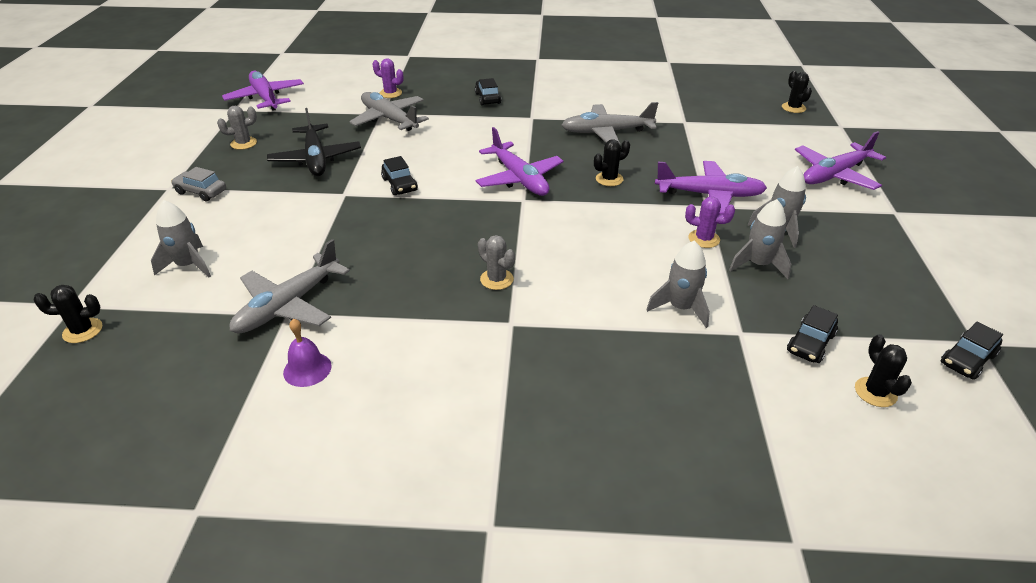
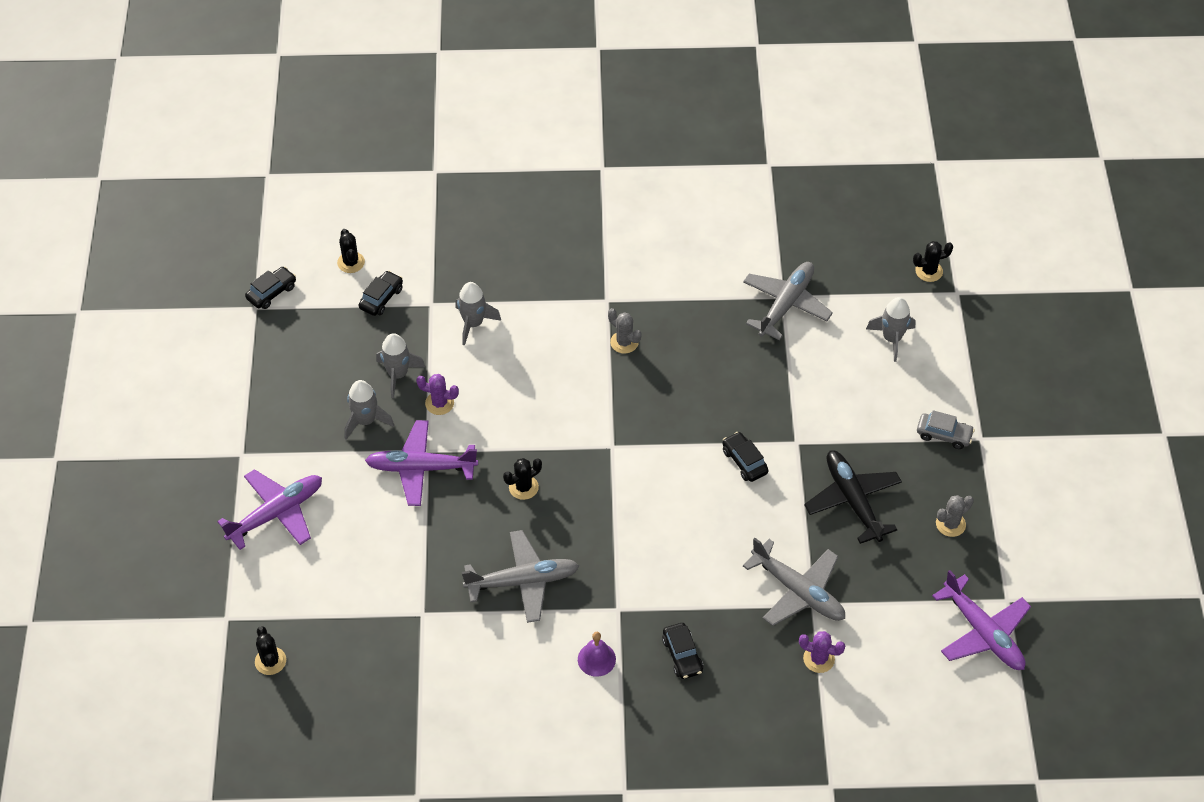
camera: 175 degrees right, 15 degrees up
purple bell [283,319,332,387] -> purple bell moved to [578,632,616,677]
purple plane [476,127,564,196] -> none

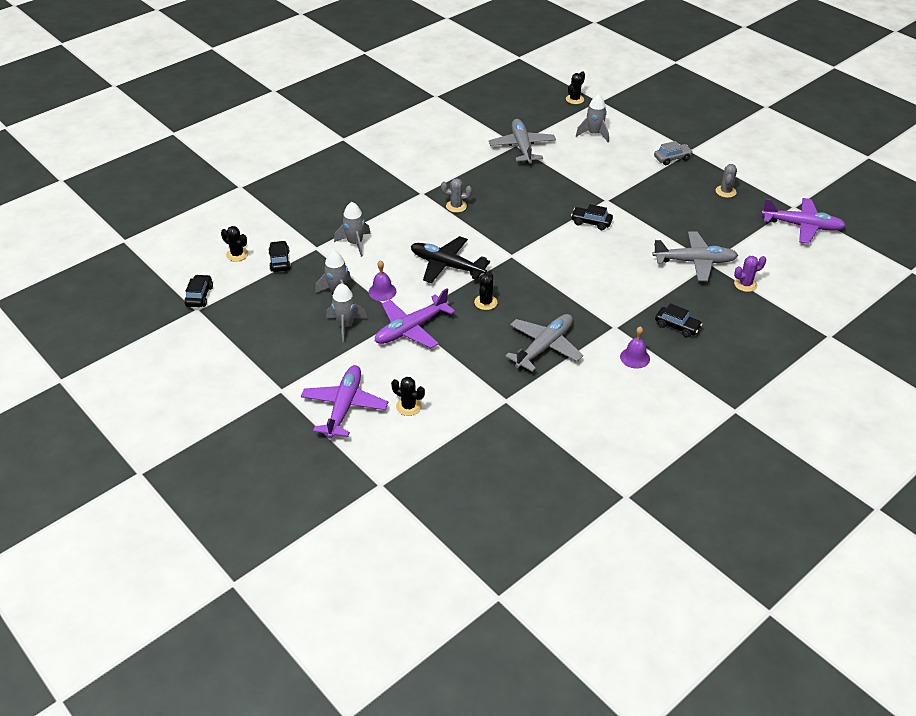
camera: 40 degrees left, 10 degrees down
black cactus [255,626,286,675] -> black cactus moved to [391,377,425,416]
purple cactus [416,374,459,415] -> purple bell [369,260,397,301]
black plane [804,450,902,544] -> black plane moved to [411,236,490,283]

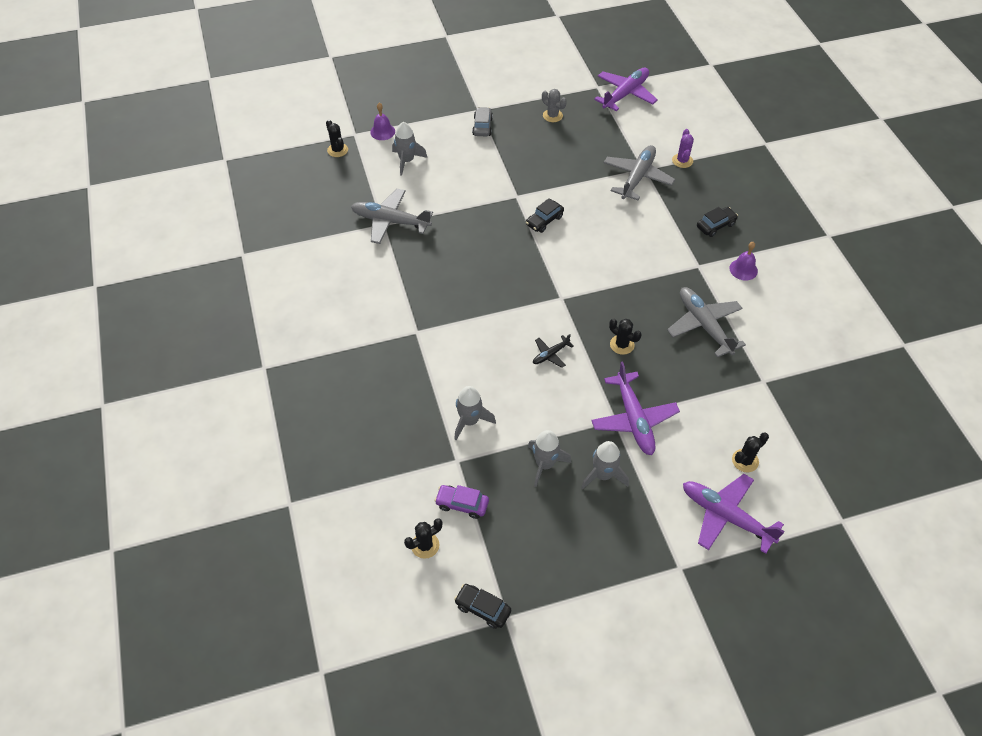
camera: 65 degrees left, 10 degrees up
black car [268,241,291,272] -> purple car [434,485,489,519]
purple bell [369,260,397,301] -> purple bell moved to [370,103,395,140]
black plane [411,236,490,283] -> black plane [533,334,574,368], size x0.50
grey cactus [441,178,472,213] -> none

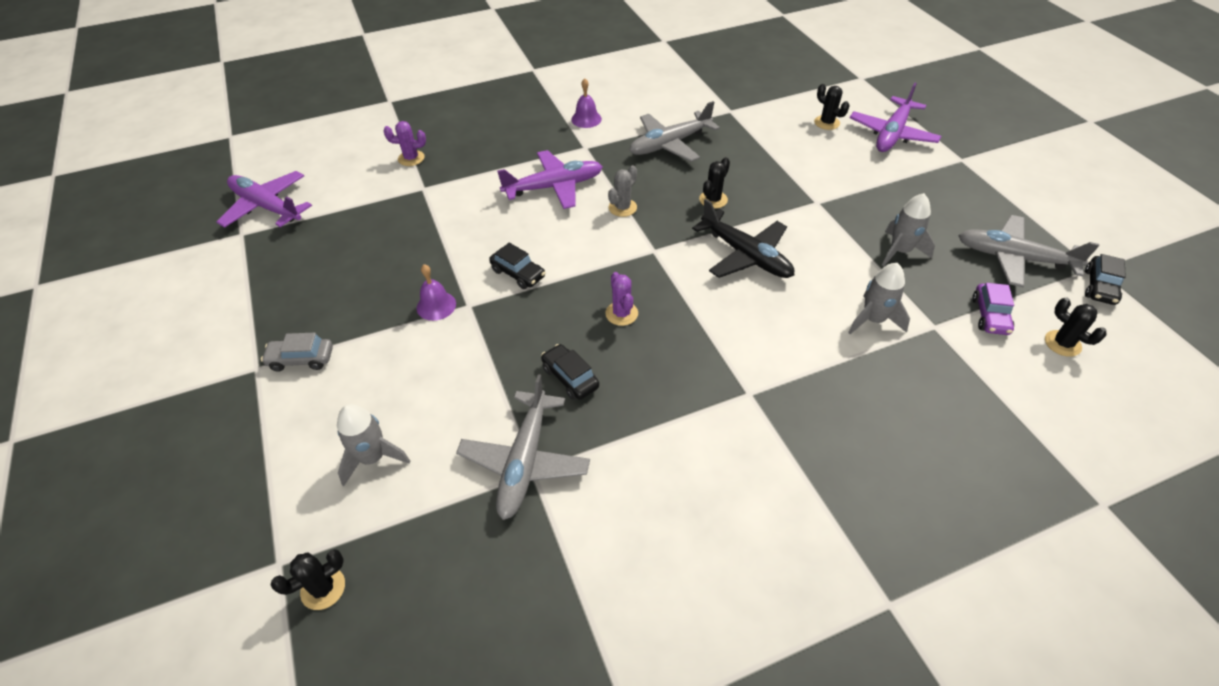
camera: 95 degrees left, 5 degrees down
purple bell [370,103,395,140] -> purple bell moved to [416,264,456,321]
black plane [533,334,574,368] -> black plane [692,199,794,278], size x1.99
grey cactus [542,89,567,122] -> grey cactus moved to [608,165,637,217]
grey rocket [581,441,629,490] -> none
purple plane [591,362,680,455] -> purple plane moved to [497,150,603,209]
grey plane [604,145,675,200] -> grey plane moved to [958,215,1099,287]
black car [697,207,738,237] -> black car moved to [541,344,599,400]
none -> purple cactus [605,272,638,326]

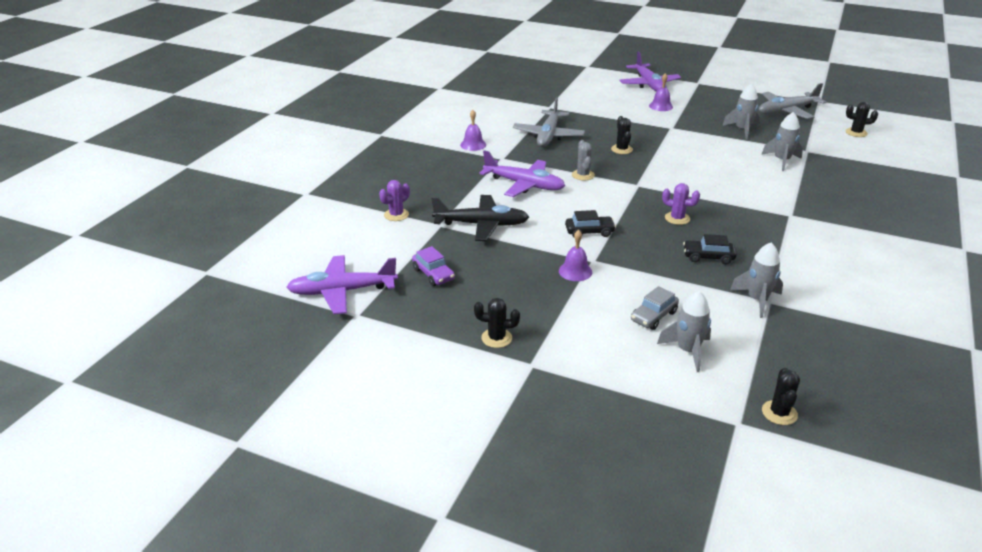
camera: 45 degrees left, 15 degrees down
grey car [261,333,333,372] -> grey car moved to [631,286,679,330]
grey plane [456,374,590,520] -> grey rocket [730,242,783,318]
purple plane [497,150,603,209] -> purple plane turned 90 degrees clockwise [479,150,565,197]
black plane [692,199,794,278] -> black plane moved to [431,195,529,241]
black cactus [814,84,849,130] -> black cactus moved to [474,298,520,348]
purple car [972,283,1014,335] -> purple car moved to [412,246,455,286]
black car [1085,254,1126,305] -> none
none -> purple bell [649,73,673,111]

